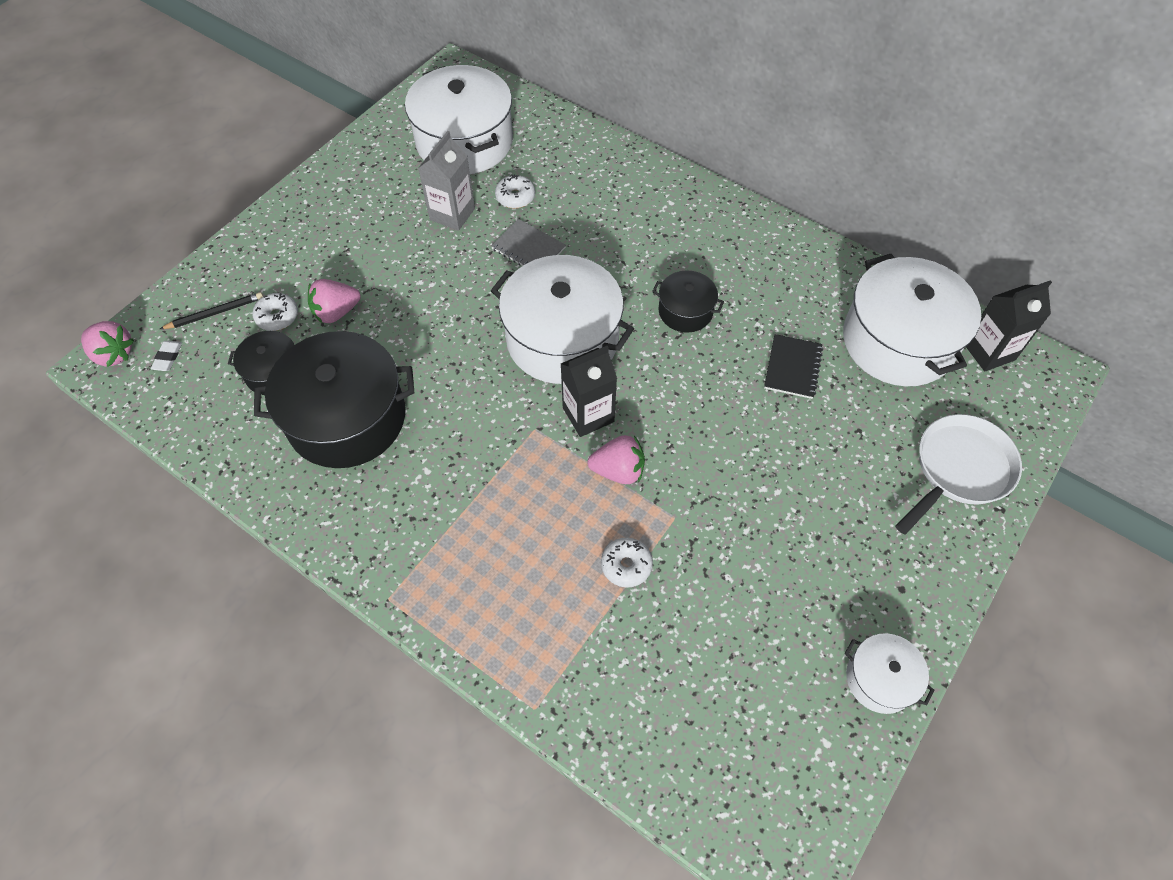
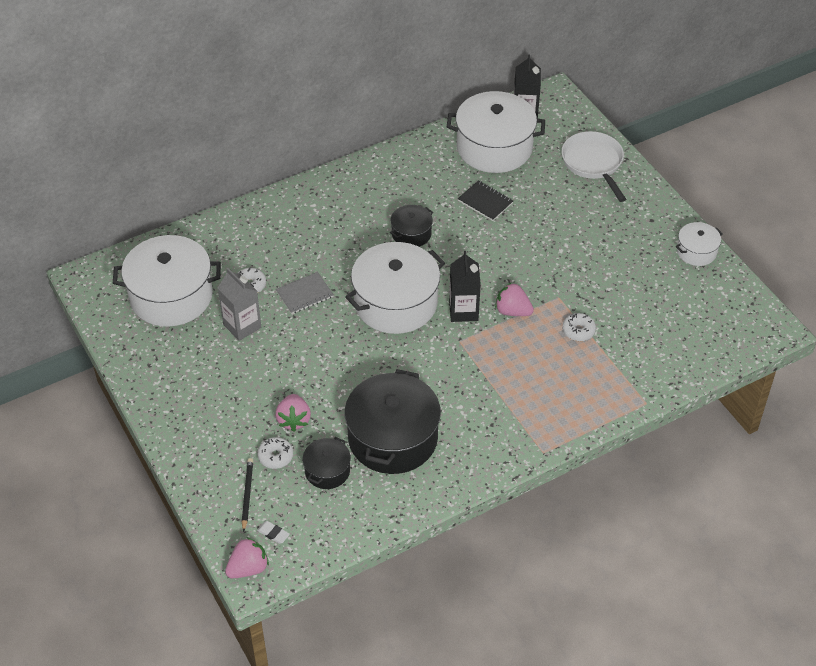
camera: 65 degrees left, 10 degrees down
pink strawberry [587,435,645,484] -> pink strawberry turned 90 degrees counterclockwise [495,282,534,316]

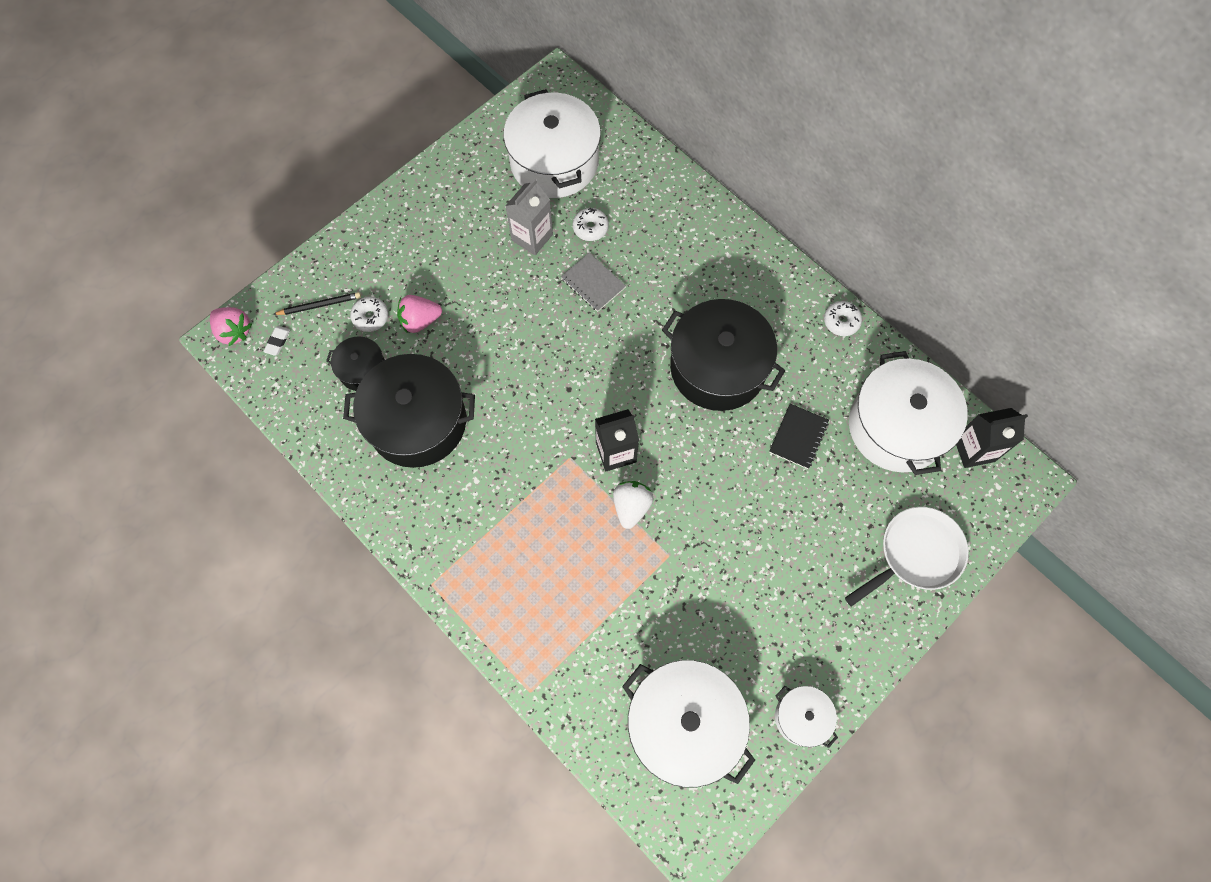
camera: 75 degrees right, 20 degrees up
white pot [345,242,445,334] -> white pot moved to [622,660,755,787]
black pot [390,205,433,247] -> black pot [662,299,785,411], size x2.01
pink strawberry [495,282,534,316] -> white strawberry [613,481,654,529]
white donut [562,313,596,341] -> white donut moved to [824,301,862,336]

